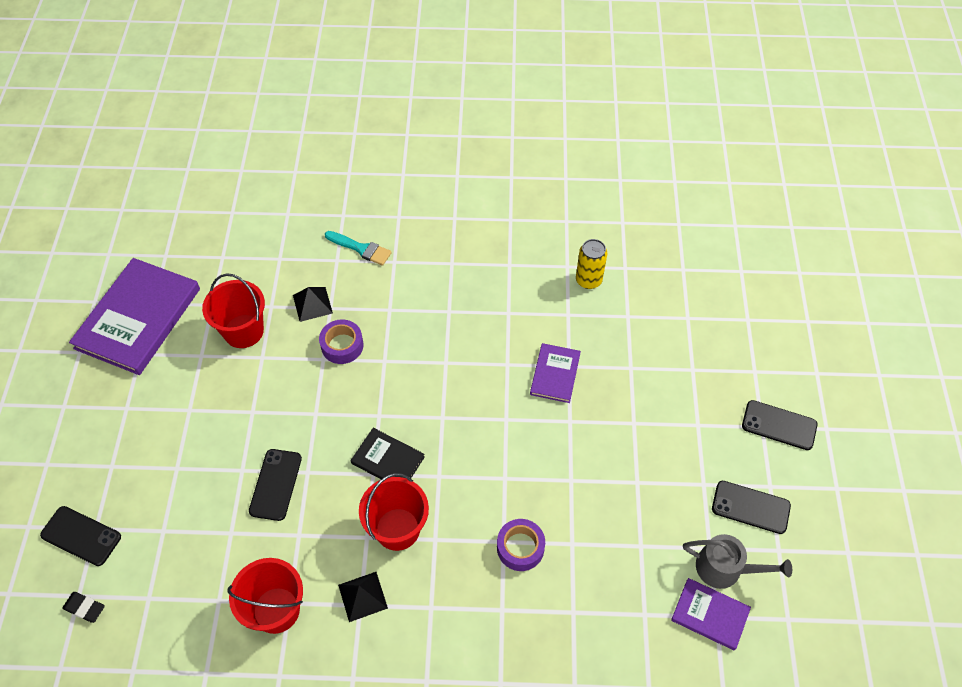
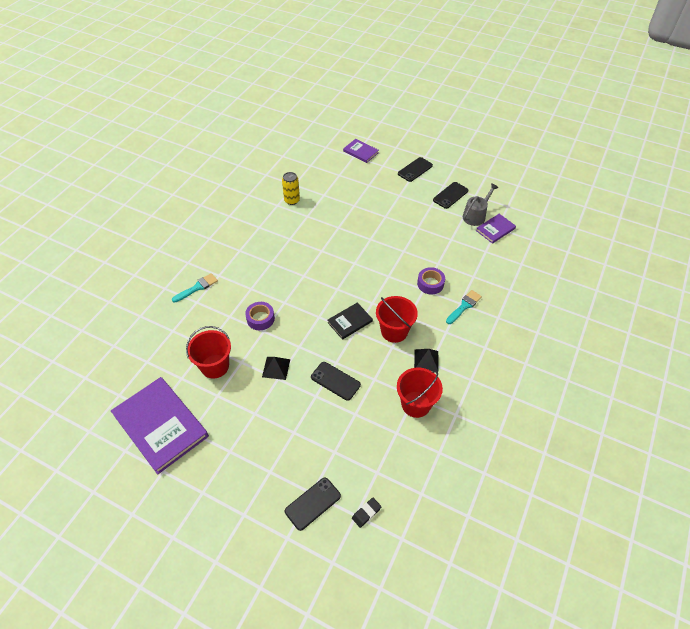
camera: 65 degrees left, 5 degrees down
black pyramid [293,287,333,322] -> black pyramid moved to [262,357,290,380]
purple book [530,343,581,403] -> purple book moved to [343,139,379,163]
none -> turquoise brush [446,290,482,324]

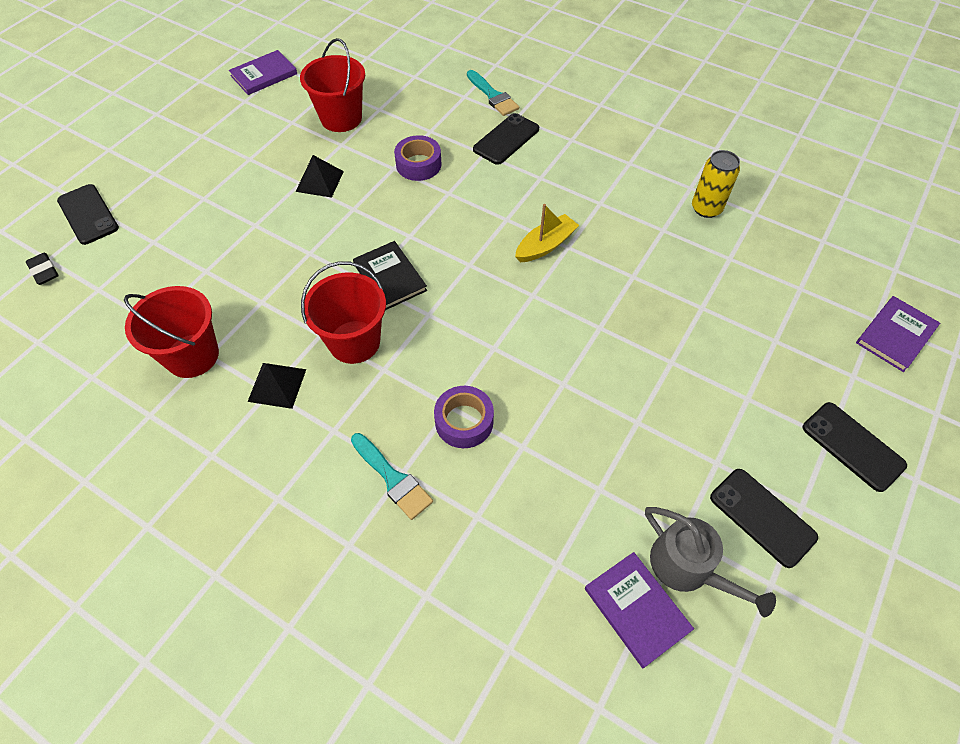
camera: 95 degrees right, 5 degrees up
purple book [111,377,209,474] -> purple book [229,50,297,95], size x0.50
black phone [311,362,361,401] -> black phone moved to [473,113,539,165]
none -> yellow boat [515,204,579,262]

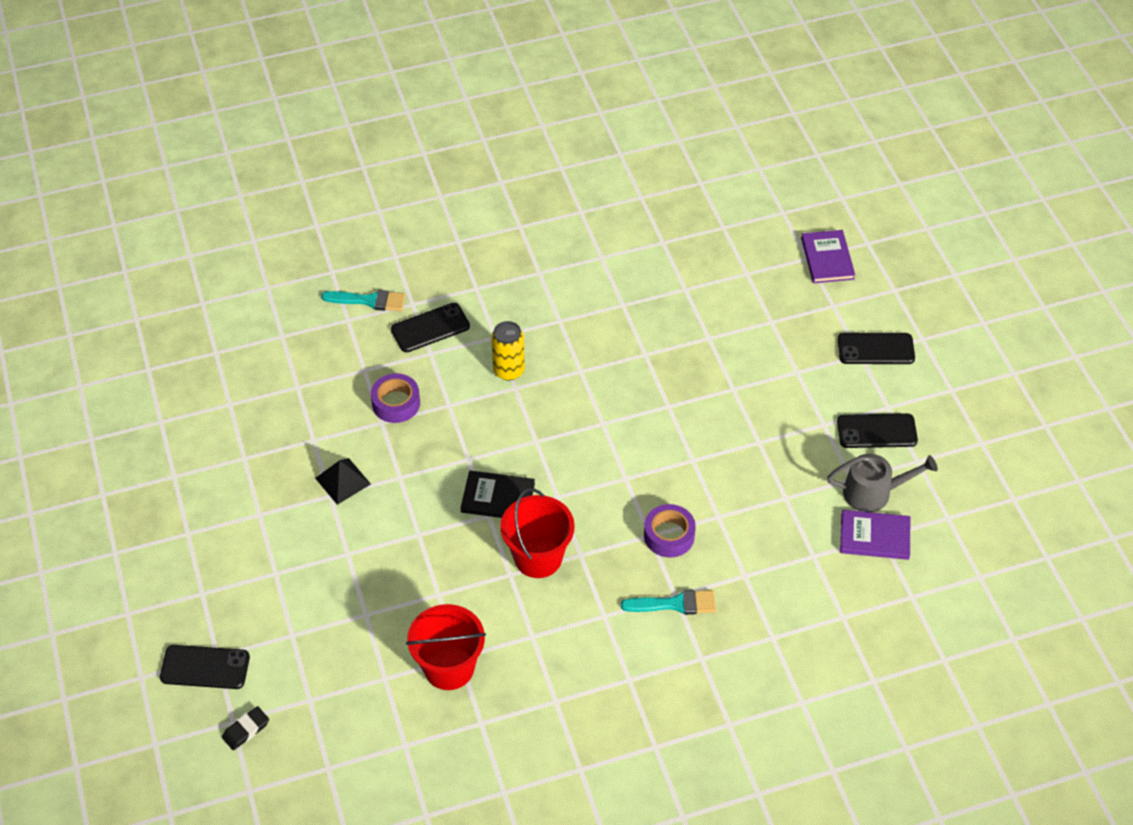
camera: 50 degrees left, 5 degrees down
black eraser [26,253,59,285] -> black eraser turned 45 degrees counterclockwise [222,706,269,750]
purple book [229,50,297,95] -> none
black pyramid [247,363,306,409] -> none
red bucket [300,38,365,132] -> none
black phone [473,113,539,165] -> black phone turned 75 degrees clockwise [391,303,470,352]
yellow boat [515,204,579,262] -> none
yellow can [692,150,740,218] -> yellow can moved to [491,321,525,381]

